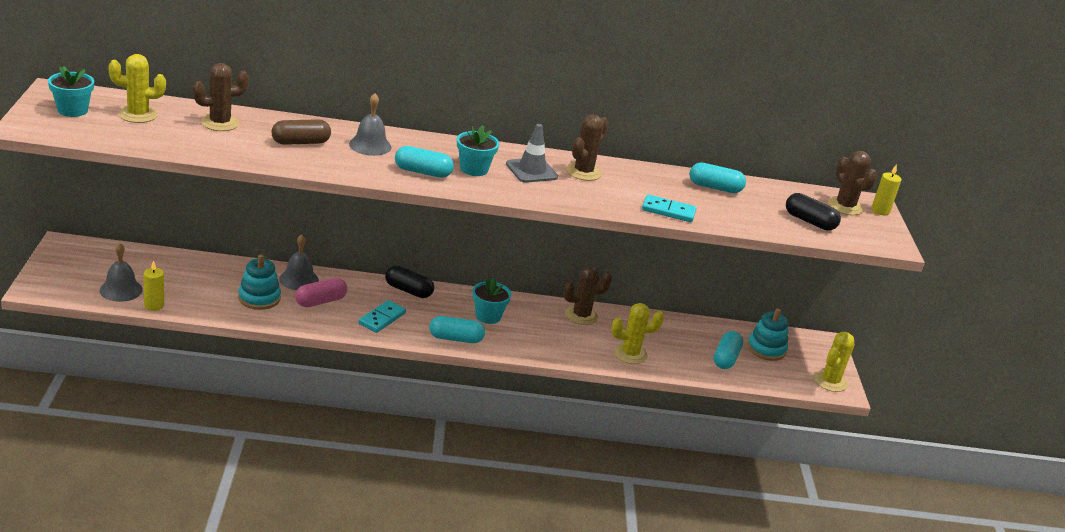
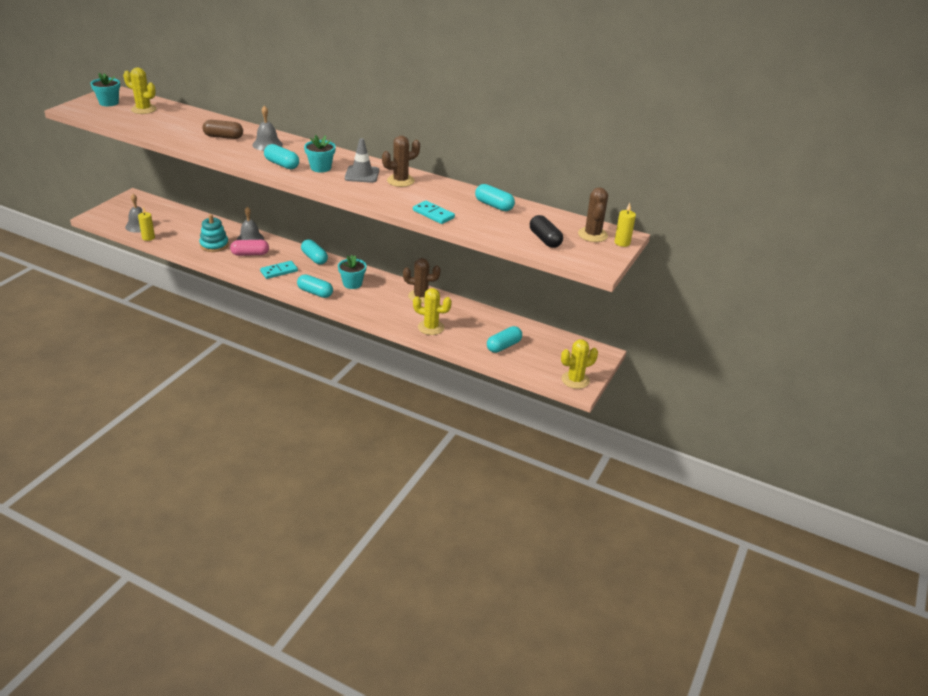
camera: 30 degrees right, 5 degrees up
brown cactus [193,63,249,131] -> none
black capsule [385,266,434,298] -> turquoise capsule [301,239,328,265]
turquoise stacking toy [747,309,789,361] -> none

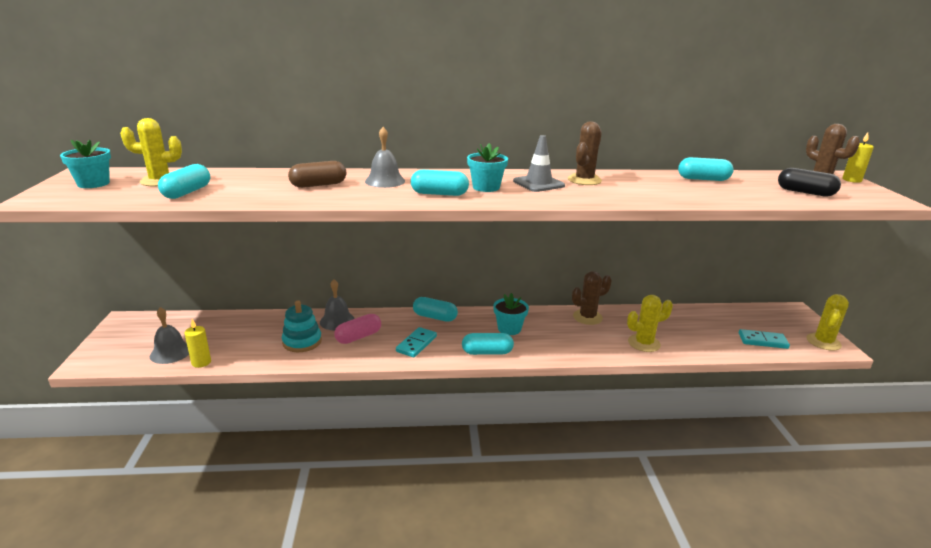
camera: 30 degrees left, 10 degrees down
turquoise domino [413,201,455,224] -> turquoise domino moved to [739,329,790,349]
turquoise capsule [487,326,522,353] -> turquoise capsule moved to [158,164,210,199]

